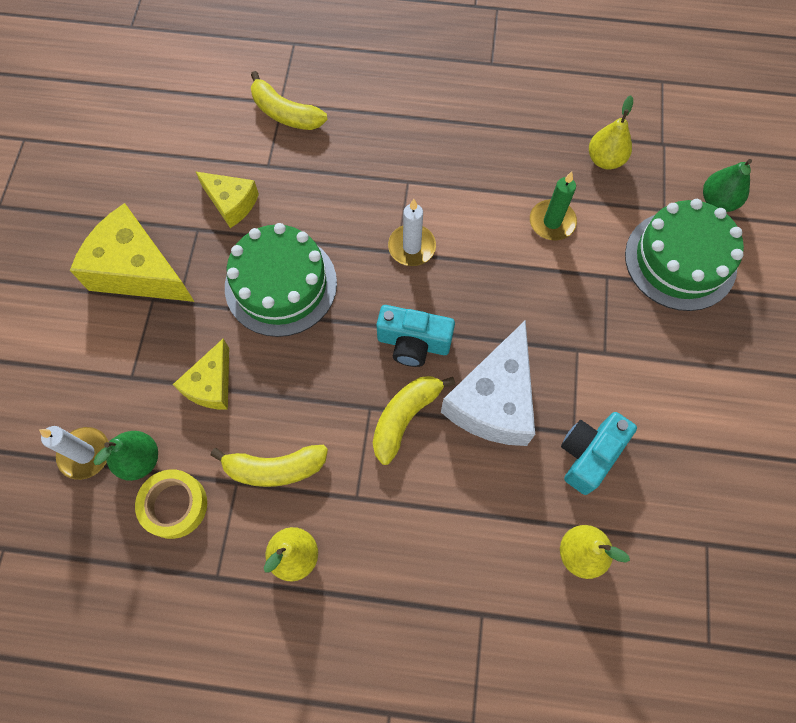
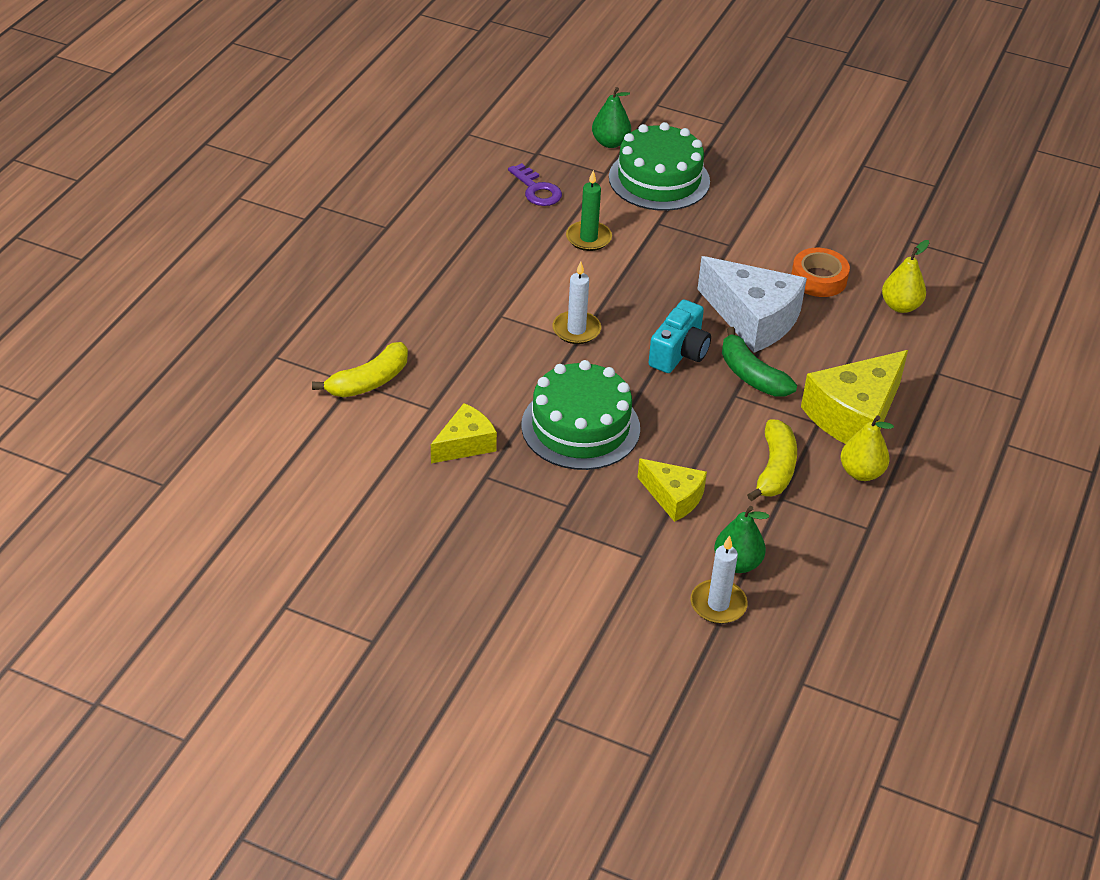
camera: 75 degrees left, 25 degrees down
yellow cheese [70,203,195,302] -> yellow cheese moved to [801,350,908,444]
yellow tape [135,469,207,539] -> none
yellow banana [373,376,455,465] -> green banana [722,327,797,397]
turquoise camera [561,412,637,495] -> orange tape [791,248,850,297]
yellow pear [589,96,633,169] -> purple key [508,163,562,206]

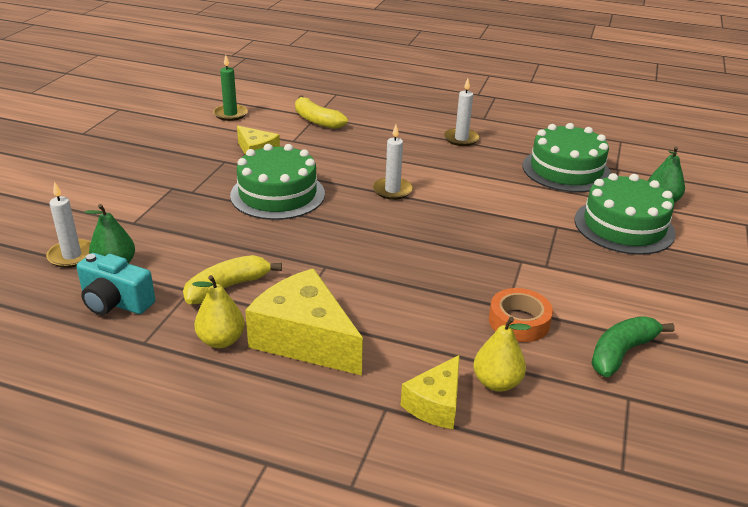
camera: 85 degrees right, 10 degrees down
purple key [508,163,562,206] -> green cake [523,123,611,192]
green candle [566,170,612,251] -> green candle moved to [213,55,248,121]
yellow cheese [637,459,707,522] -> yellow cheese moved to [401,355,460,429]
turquoise camera [648,299,711,373] -> turquoise camera moved to [77,253,155,315]
white cheese [698,256,807,353] -> none
green banana [722,327,797,397] -> green banana moved to [591,317,675,377]
yellow banana [747,420,797,501] -> yellow banana turned 135 degrees clockwise [183,255,282,304]
none -> white candle [444,79,480,146]

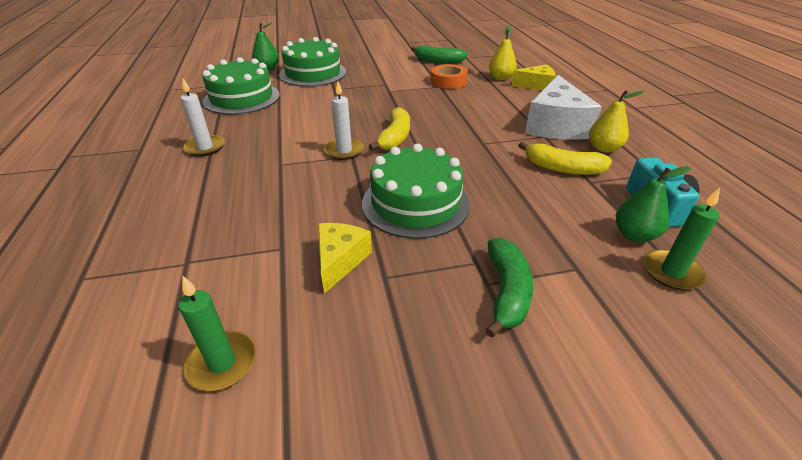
camera: 120 degrees left, 5 degrees up
white candle [46,182,91,268] -> green candle [644,188,720,290]
yellow cheese [245,268,363,375] -> white cheese [525,75,602,140]
yellow banana [295,95,348,129] -> yellow banana moved to [369,107,410,150]
none -> green banana [485,238,533,338]

